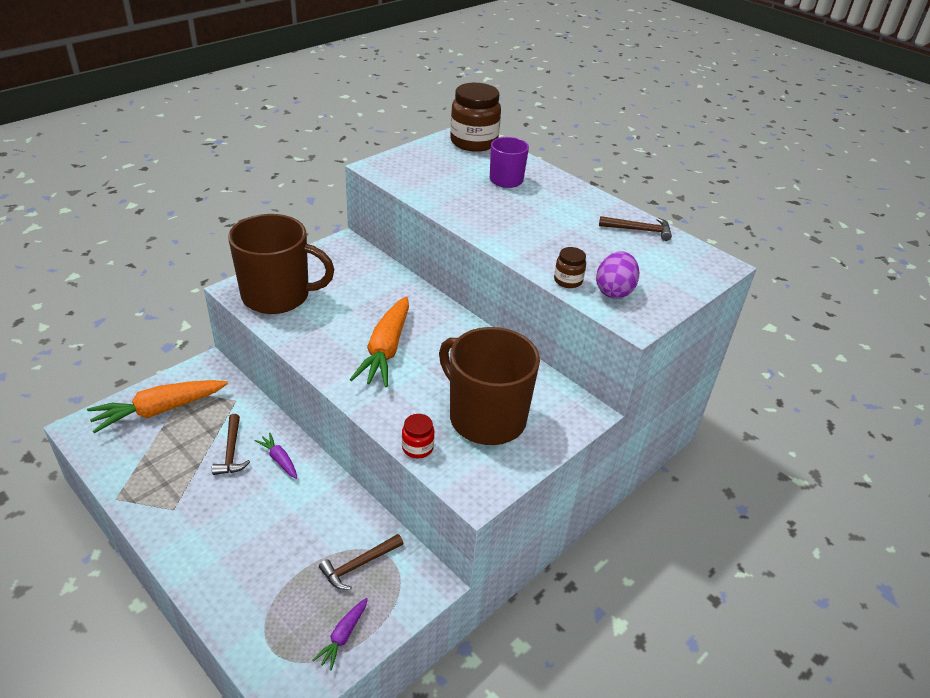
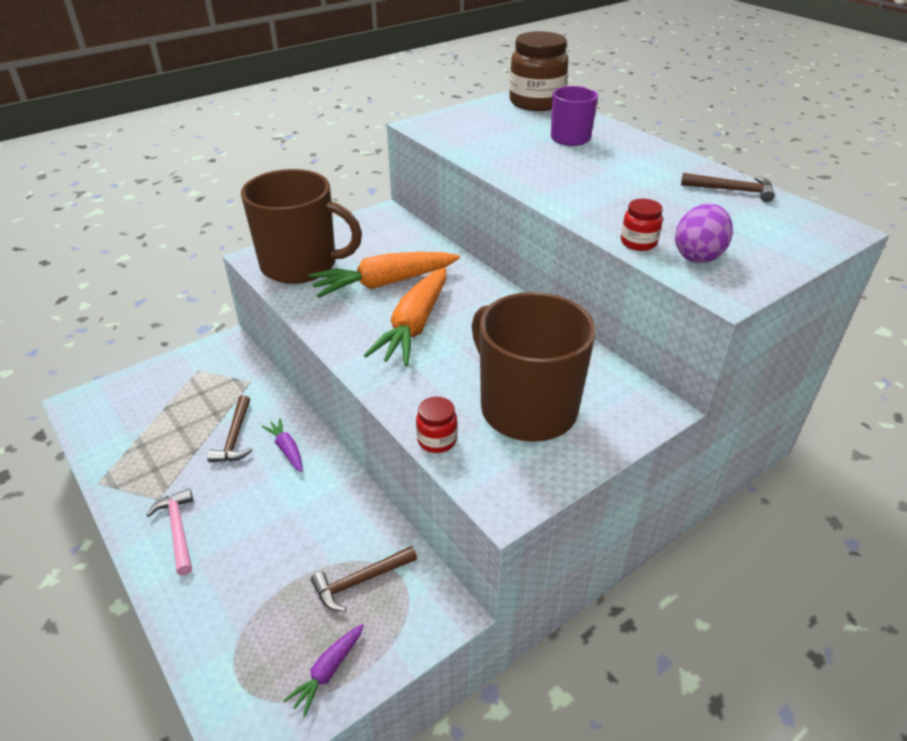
camera: 10 degrees right, 0 degrees up
orange carrot [87,380,228,433] -> orange carrot moved to [309,252,460,298]
brown jar [554,247,586,288] -> red jar [621,199,663,251]
none -> pink hammer [146,488,193,575]

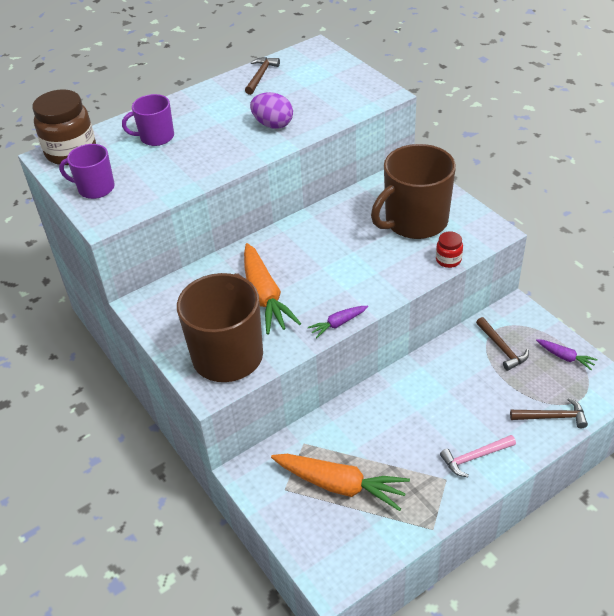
camera: 85 degrees left, 5 degrees up
brown hammer [207,395,253,462] -> brown hammer moved to [510,398,588,428]
purple carrot [261,418,303,472] -> purple carrot moved to [308,306,368,338]
orange carrot [364,267,446,366] -> orange carrot moved to [271,454,410,511]
red jar [621,199,663,251] -> none
purple egg [675,203,733,263] -> purple egg moved to [250,92,293,129]
none -> purple mug [59,144,115,199]

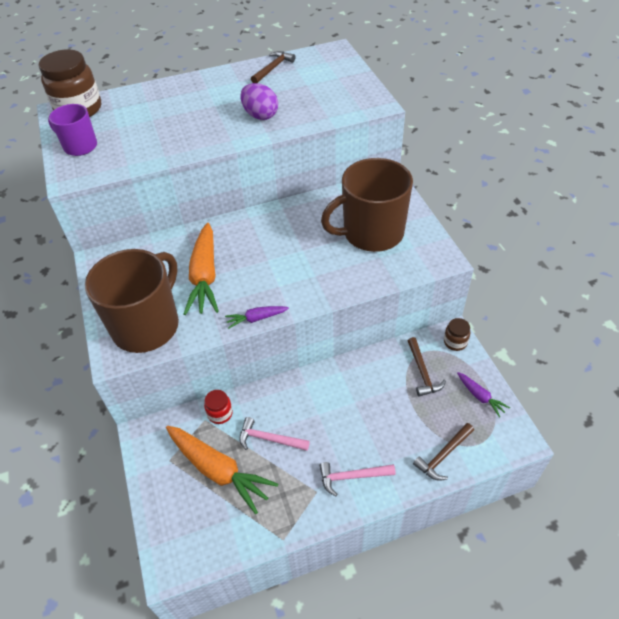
camera: 15 degrees right, 5 degrees up
purple mug [122,94,174,146] -> none
red jar [436,231,463,268] -> red jar moved to [204,390,233,424]
brown hammer [510,398,588,428] -> brown hammer turned 120 degrees clockwise [413,423,474,481]
none -> pink hammer [239,417,310,451]
none -> brown jar [444,318,470,351]

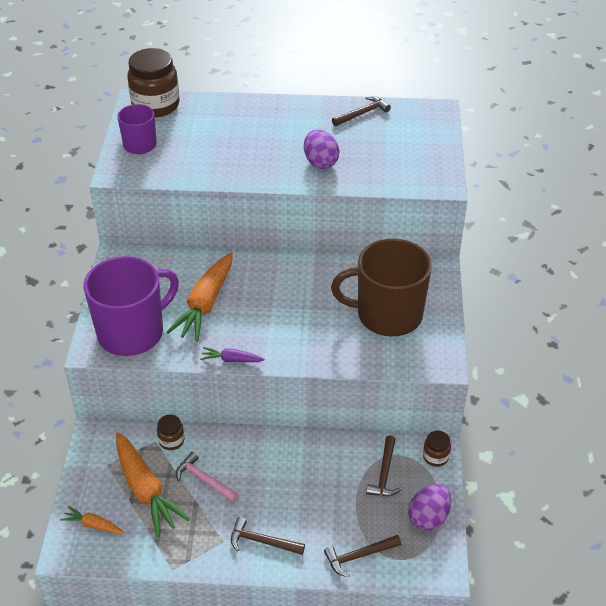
camera: 20 degrees right, 5 degrees down
brown mug [85,249,179,353] -> purple mug [83,256,179,356]
red jar [204,390,233,424] -> brown jar [157,415,184,450]
pink hammer [320,462,396,496] -> brown hammer [231,517,305,555]
purple carrot [457,372,510,418] -> purple egg [408,484,451,531]
none -> orange carrot [60,506,124,534]

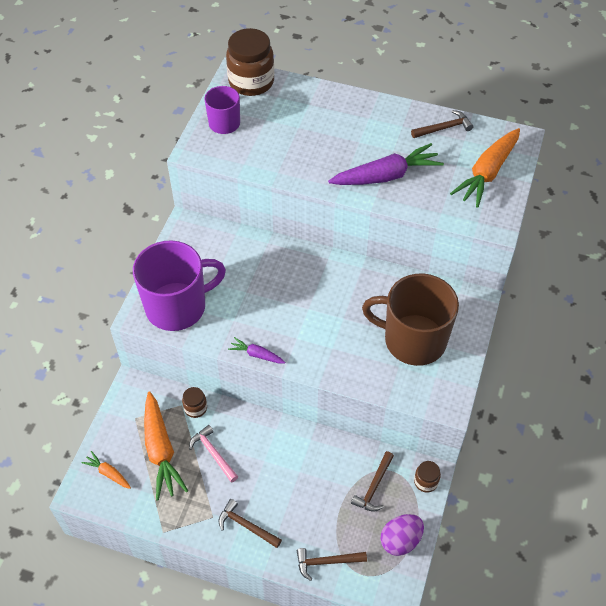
camera: 15 degrees right, 10 degrees up
orange carrot [166,253,233,341] -> orange carrot moved to [450,128,520,208]
purple egg [304,129,340,169] -> purple carrot [328,143,444,185]

